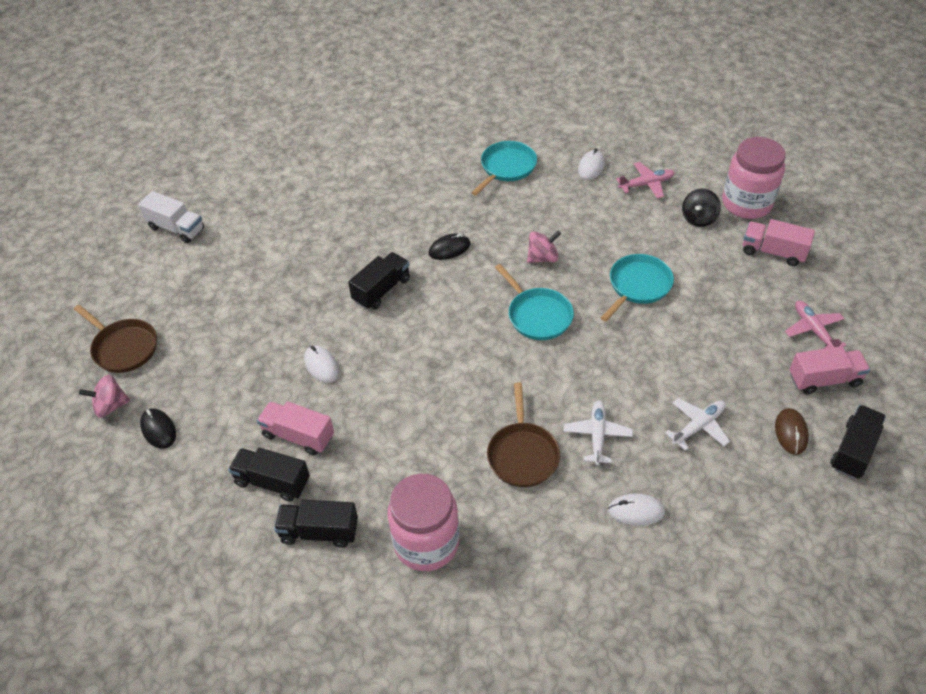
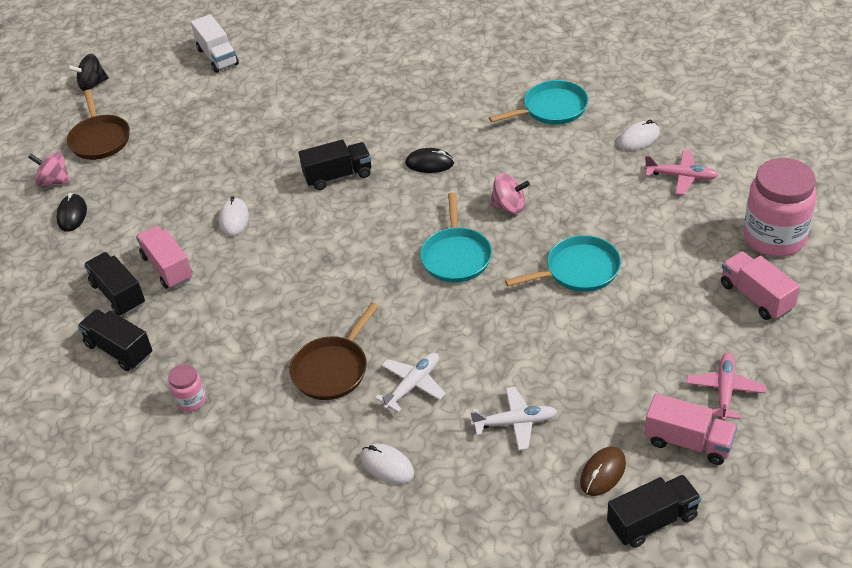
camera: 35 degrees right, 5 degrees down
pink jar [387,474,459,571] -> pink jar [168,364,206,412], size x0.47
black spinning top [682,188,721,227] -> black spinning top moved to [67,54,109,91]

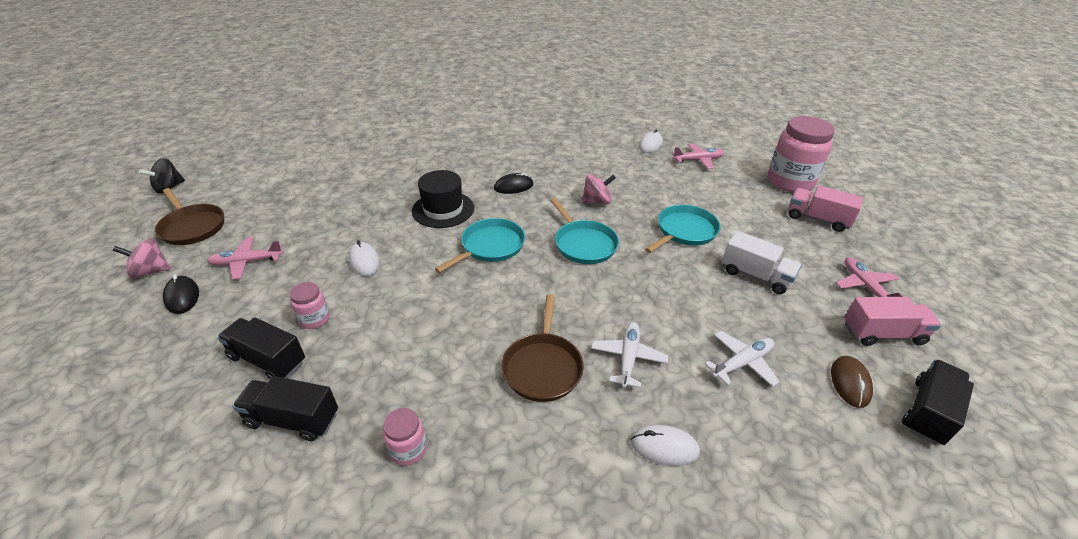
camera: 30 degrees left, 5 degrees down
pink truck [136,225,193,289] -> pink jar [289,282,330,329]
white truck [191,14,239,73] -> white truck moved to [722,231,802,294]
black truck [299,139,371,190] -> black hat [412,170,474,228]
turquoise pan [489,80,588,125] -> turquoise pan moved to [435,218,525,273]
none -> pink plane [207,237,283,280]

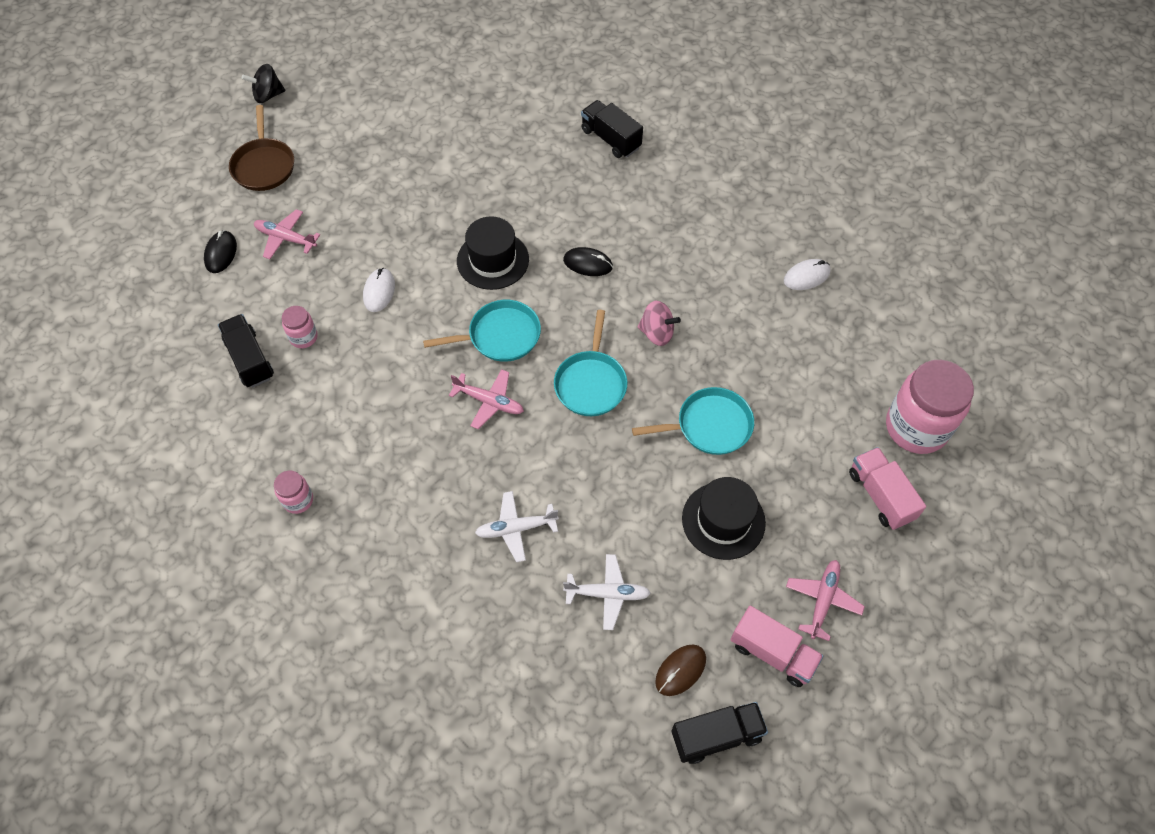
camera: 35 degrees right, 20 degrees up
pink spinning top [113,239,171,278] -> none
black truck [232,376,338,441] -> black truck moved to [581,100,643,158]
brown pan [501,294,584,402] -> none
white plane [591,322,668,388] -> white plane turned 150 degrees counterclockwise [475,491,559,562]
white mouse [631,425,700,466] -> none
pink plane [672,144,724,169] -> pink plane moved to [449,369,524,429]
white truck [722,231,802,294] -> black hat [682,477,766,560]

